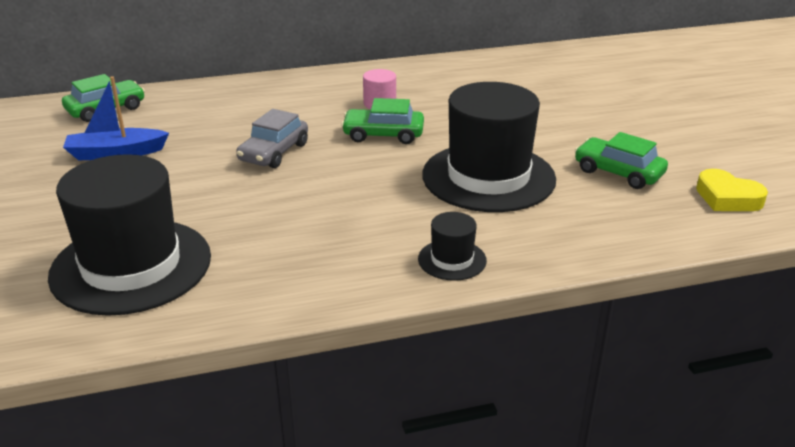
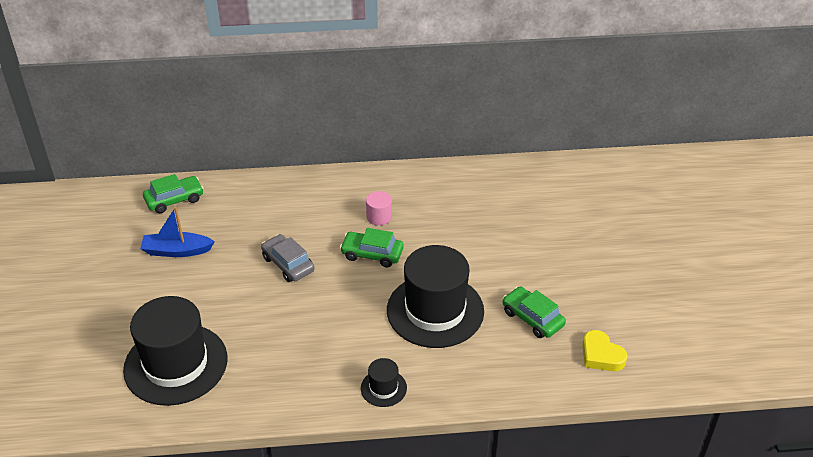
camera: 10 degrees right, 10 degrees up
grey car [236,109,308,168] -> grey car turned 105 degrees clockwise [261,234,315,282]

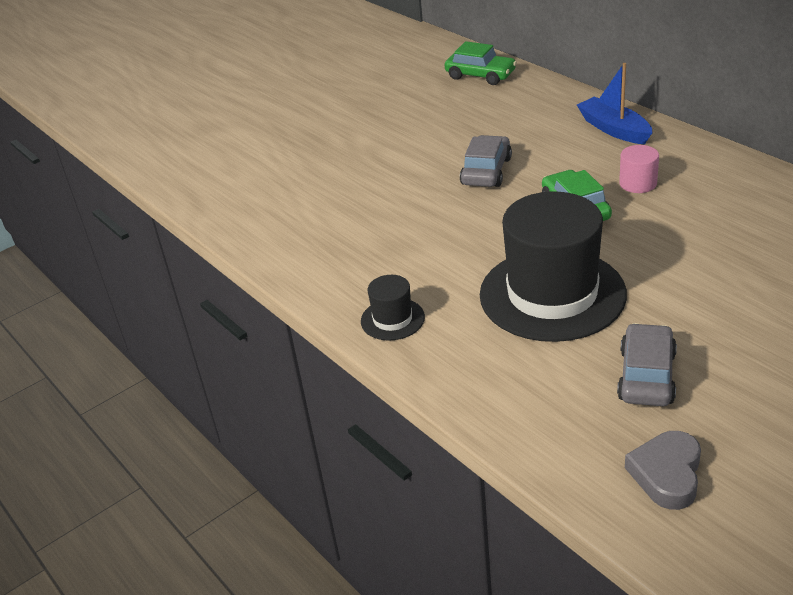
camera: 60 degrees right, 5 degrees down
black hat [123,296,228,406] -> none
blue boat [140,207,215,257] -> blue boat moved to [577,63,653,144]
green car [503,286,566,338] -> grey car [617,323,677,406]
yellow heart [582,330,628,371] -> grey heart [625,431,701,510]

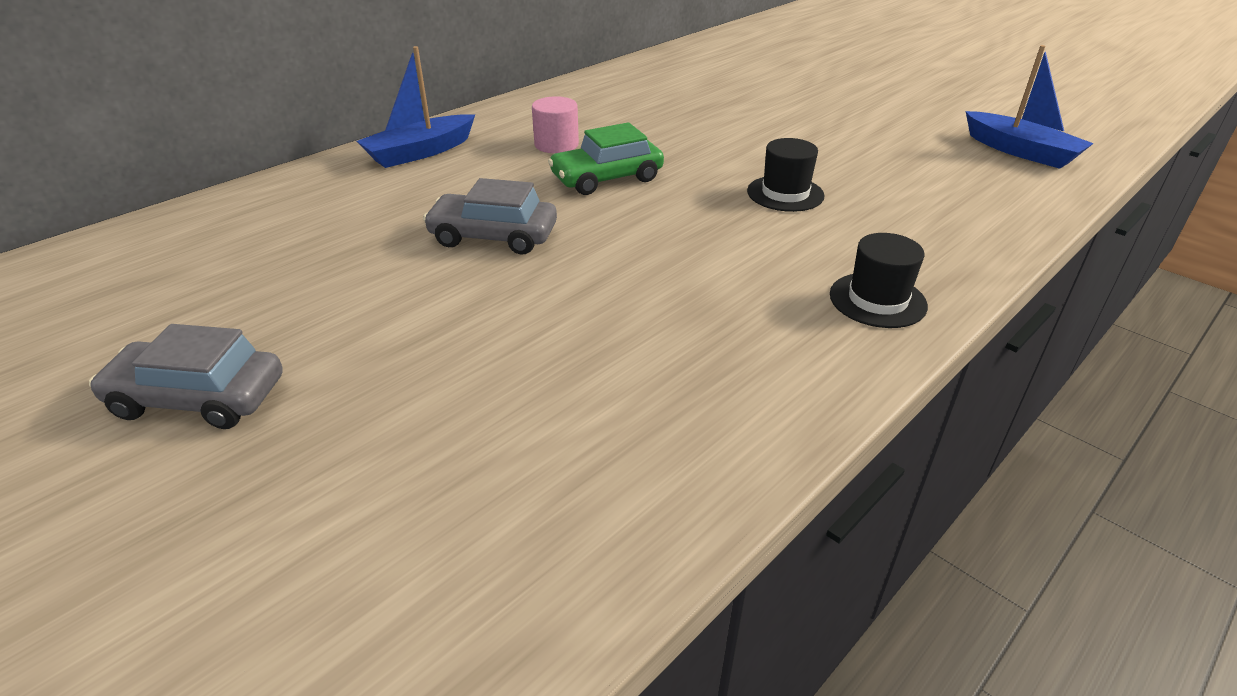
camera: 100 degrees left, 0 degrees up
green car [445,41,517,85] -> none
black hat [480,192,627,342] -> black hat [747,138,825,212], size x0.44
grey car [617,323,677,406] -> grey car moved to [89,324,282,429]
grey heart [625,431,701,510] -> blue boat [966,45,1094,169]

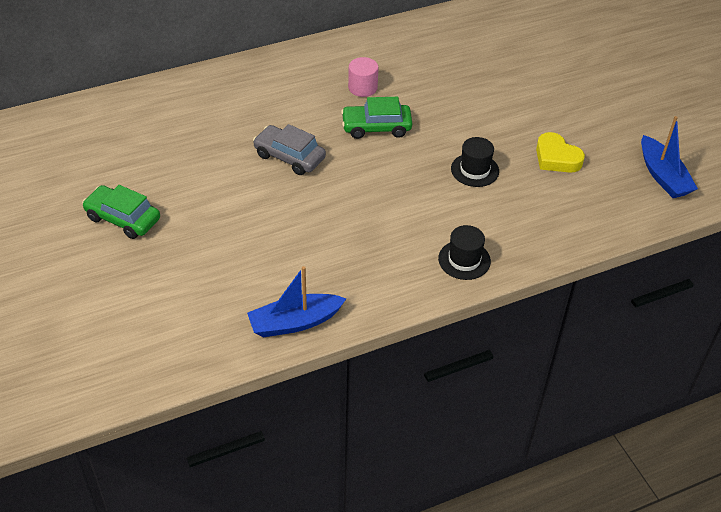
camera: 20 degrees right, 10 degrees up
grey car [89,324,282,429] -> green car [82,185,160,239]
blue boat [357,46,475,168] -> blue boat moved to [247,266,347,337]
none -> yellow heart [536,132,585,173]

